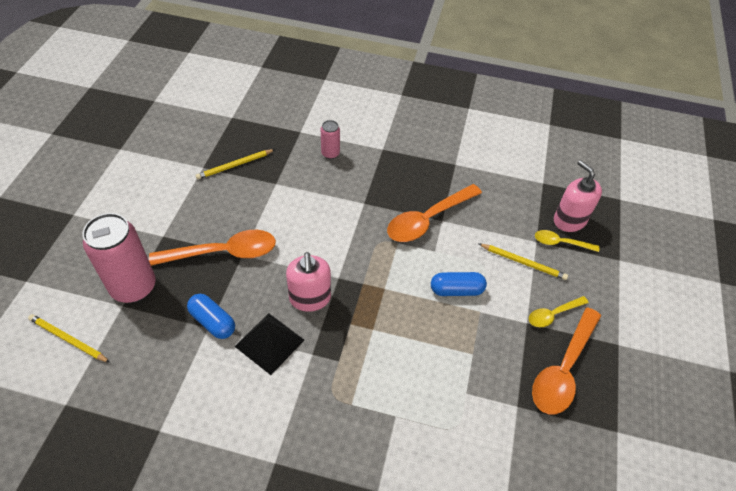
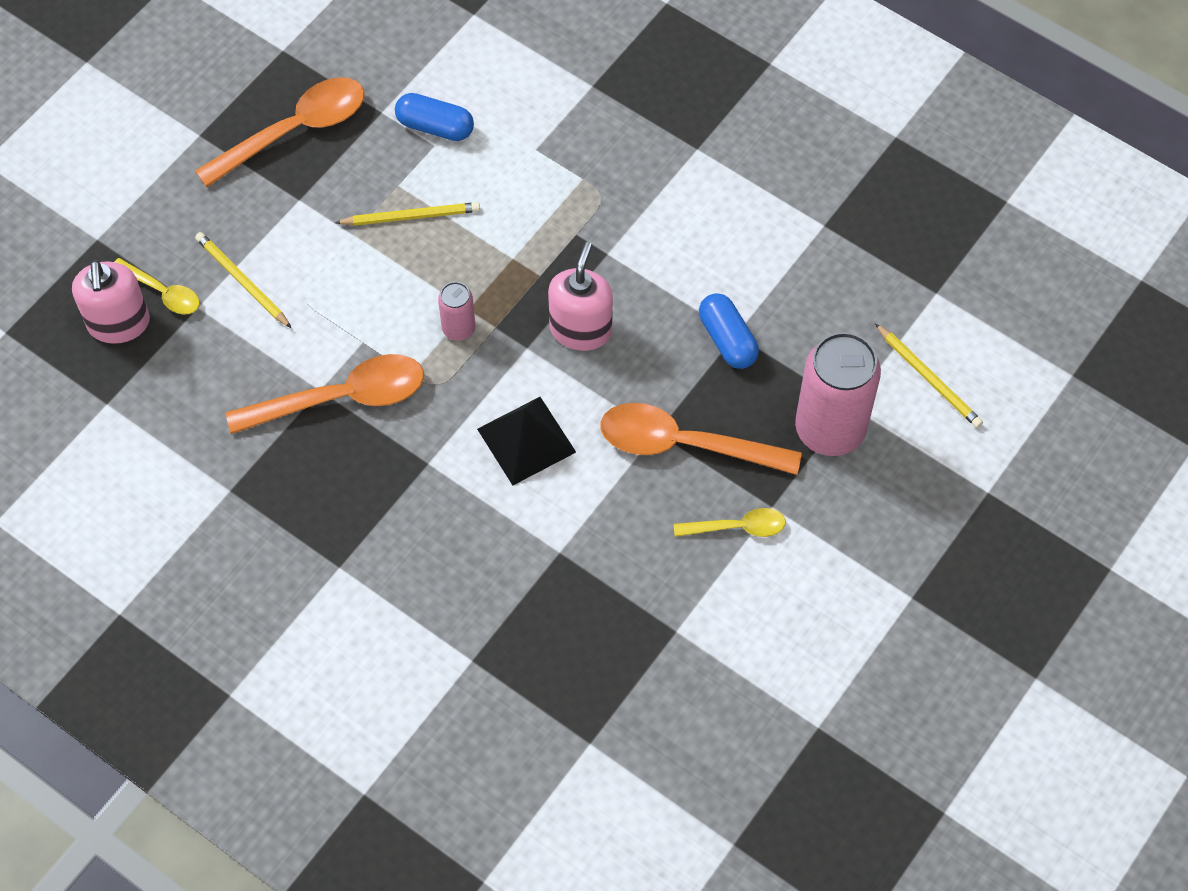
camera: 155 degrees left, 10 degrees up
yellow pencil [195,149,275,179] -> yellow pencil moved to [335,202,480,226]
black pyramid [234,313,304,375] -> black pyramid moved to [477,397,576,485]
pink can [321,120,340,159] -> pink can moved to [438,282,475,341]
blue capsule [431,272,487,296] -> blue capsule moved to [395,93,474,141]
yellow spoon [529,296,589,327] -> yellow spoon moved to [674,508,786,537]

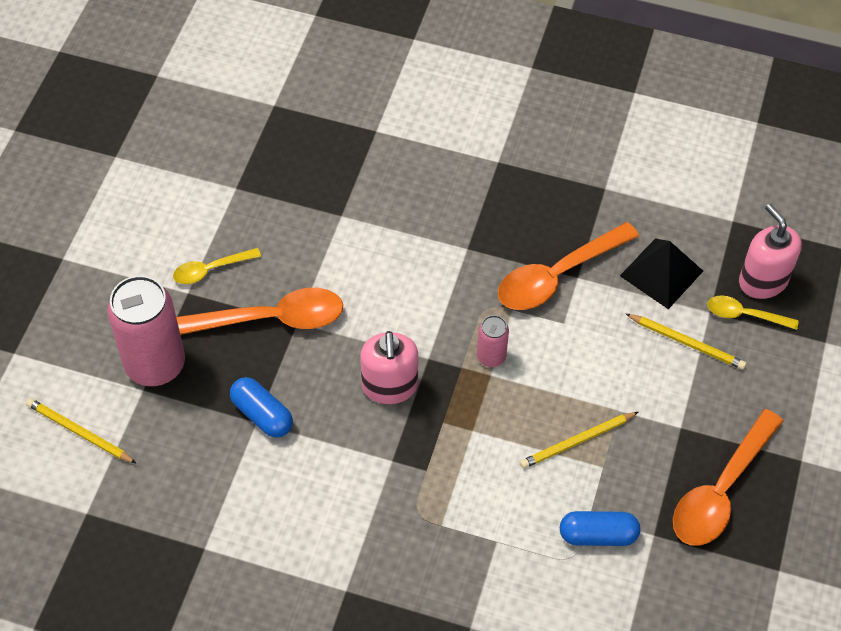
camera: 160 degrees right, 5 degrees down
black pyramid [477,397,576,485] -> black pyramid moved to [620,238,703,309]

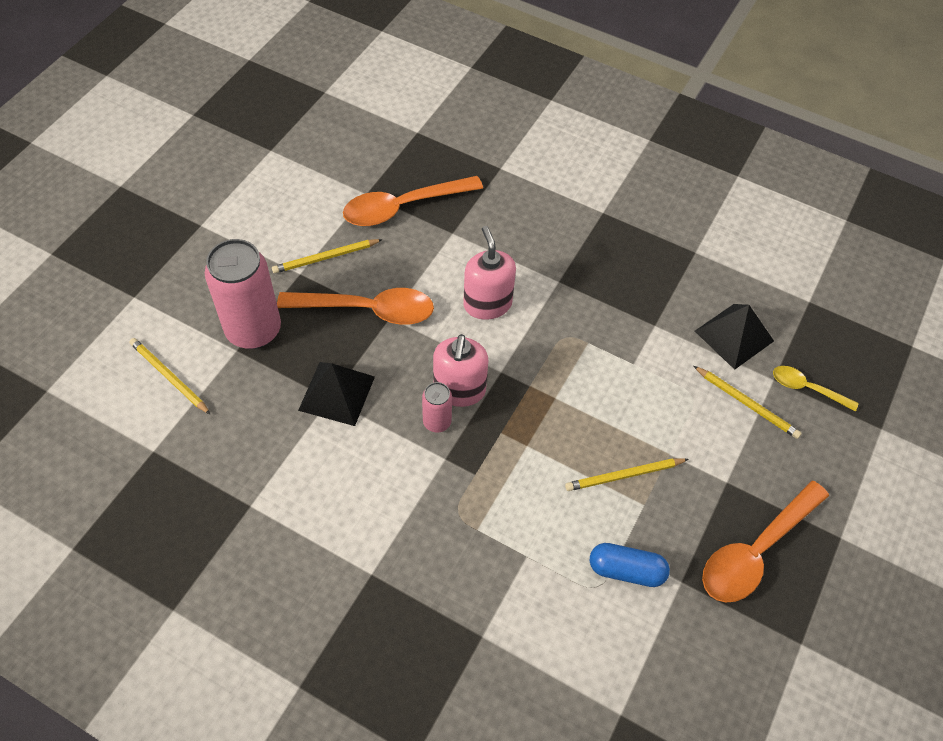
camera: 10 degrees right, 0 degrees up
yellow spoon [173,248,261,284] -> yellow pencil [272,239,383,274]
blue capsule [230,377,293,438] -> black pyramid [298,362,375,426]
pink can [477,315,509,367] -> pink can moved to [422,382,452,432]
orange spoon [498,222,639,310] -> orange spoon moved to [343,176,483,226]
pink soap dispenser [739,204,802,299] -> pink soap dispenser moved to [463,226,516,320]

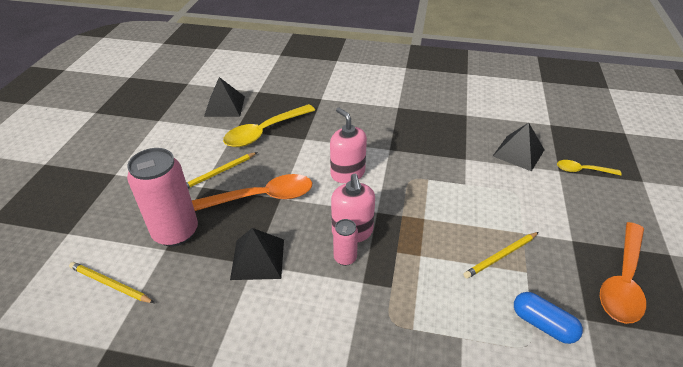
camera: 15 degrees left, 15 degrees down
orange spoon [343,176,483,226] -> yellow spoon [223,104,315,147]
blue capsule [590,543,670,587] -> blue capsule turned 45 degrees clockwise [514,292,583,344]
yellow pencil [694,366,802,439] -> none
none -> black pyramid [204,77,245,117]

